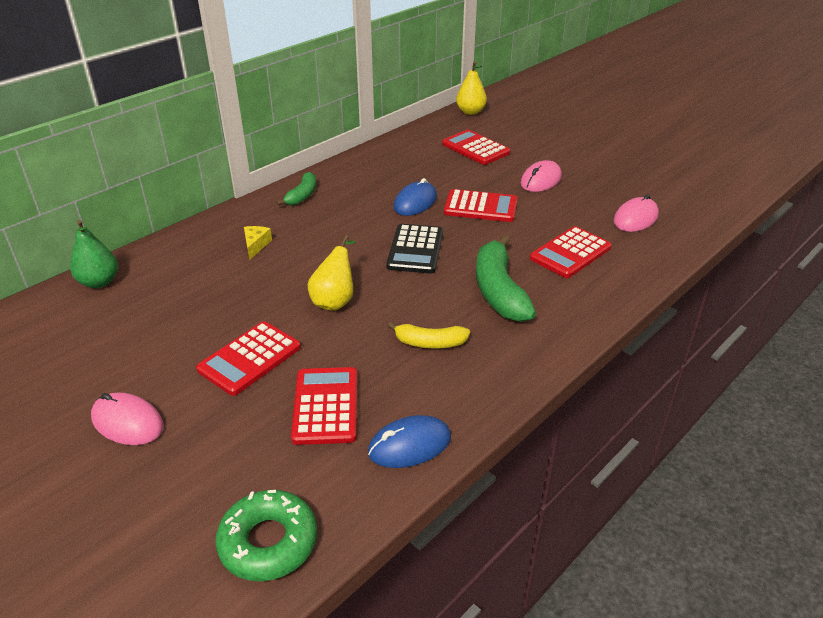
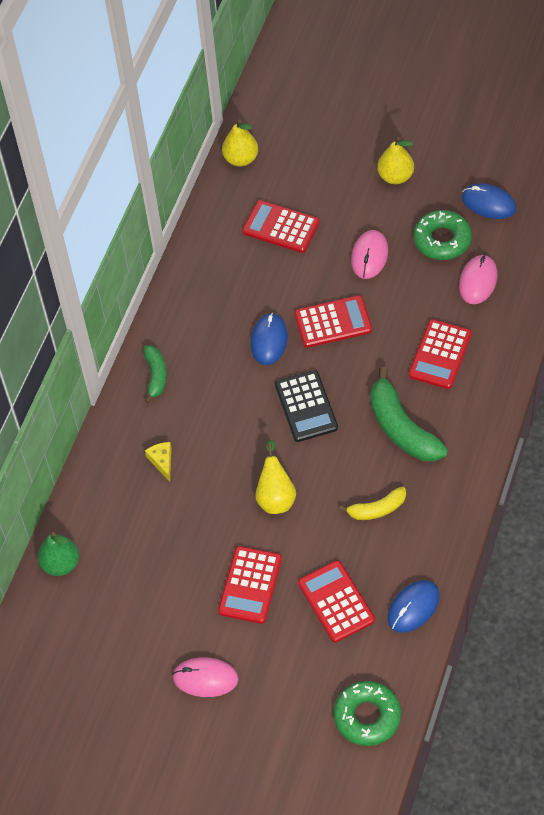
camera: 20 degrees left, 20 degrees up
none -> yellow pear [377,137,414,184]
none -> green donut [413,210,472,260]
none -> blue mouse [462,184,517,219]

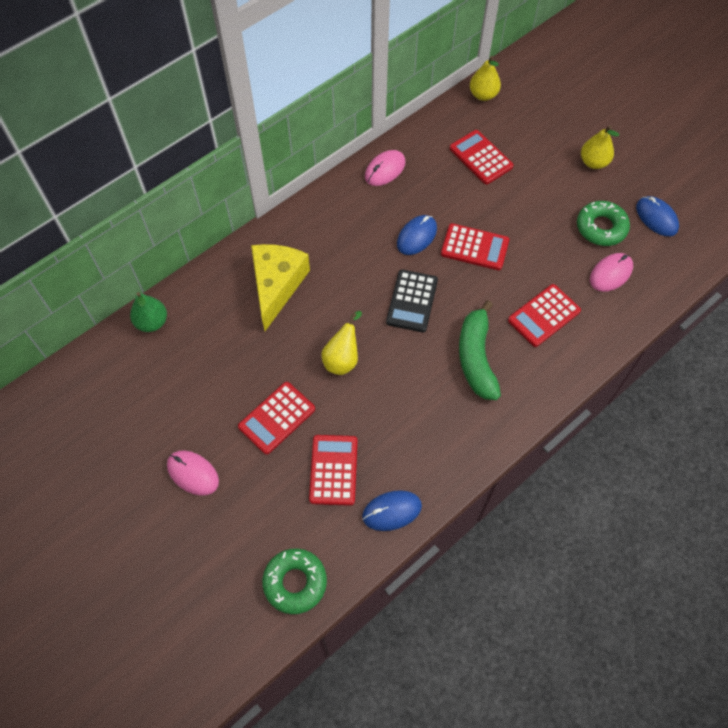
camera: 25 degrees right, 5 degrees up
green banana [143,346,167,403] -> none
yellow cheese [145,442,172,482] -> yellow cheese [251,244,310,331], size x2.47
yellow banana [339,487,406,520] -> none
pink mouse [351,230,388,279] -> pink mouse moved to [365,150,405,186]

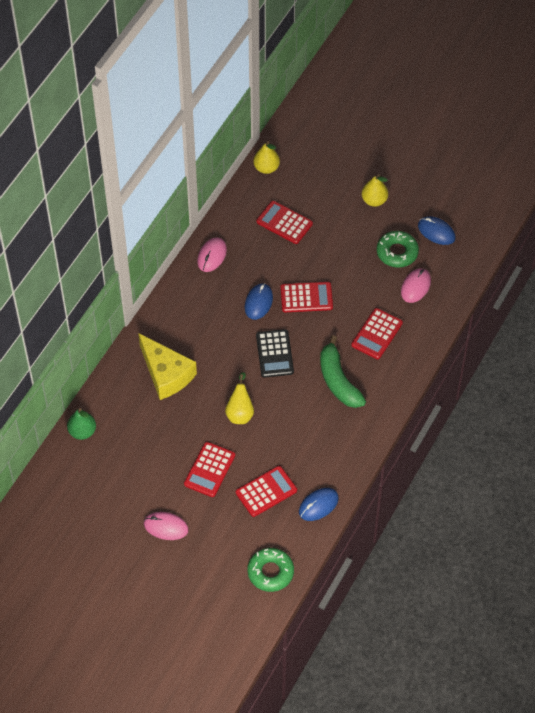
camera: 20 degrees left, 5 degrees down
yellow cheese [251,244,310,331] -> yellow cheese turned 150 degrees clockwise [138,333,197,400]
red calculator [309,435,357,506] -> red calculator turned 75 degrees clockwise [236,466,297,517]

